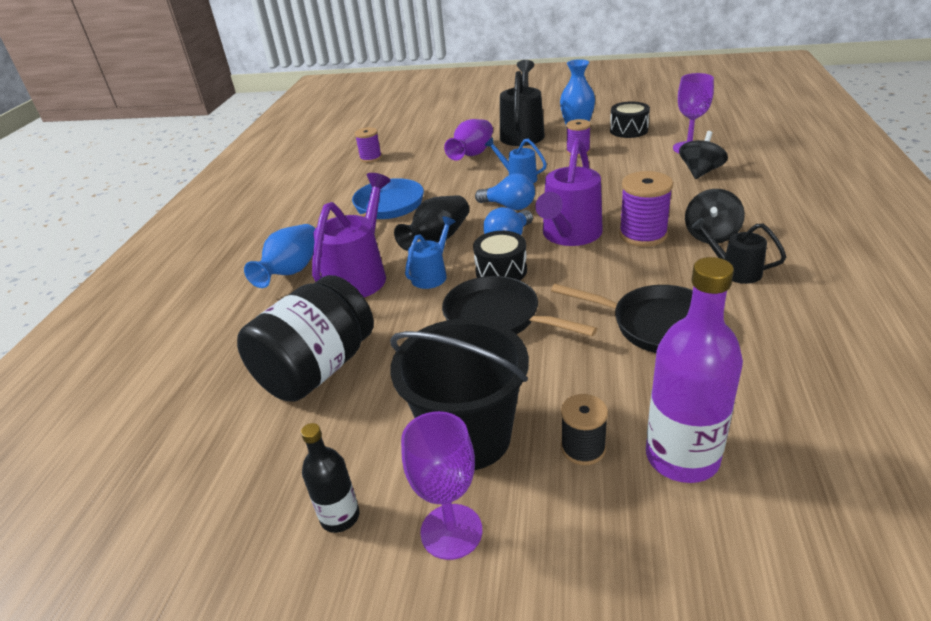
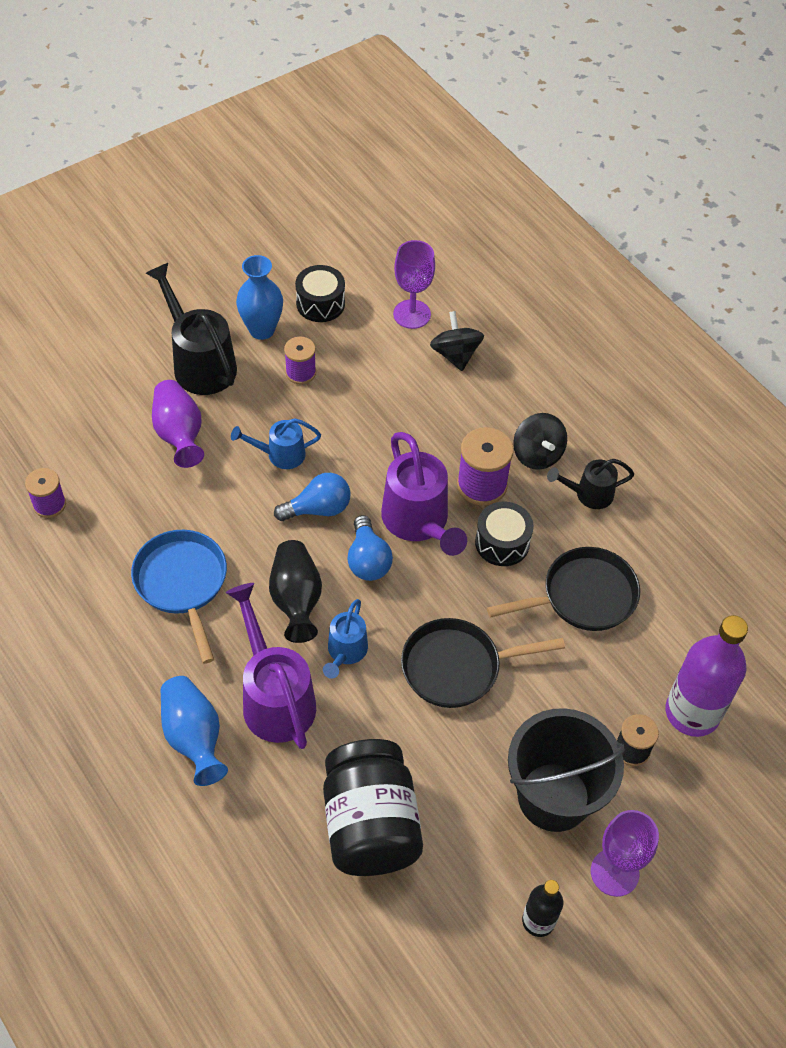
camera: 50 degrees left, 20 degrees up
blue watering can [405,216,456,289] -> blue watering can turned 150 degrees counterclockwise [323,599,368,679]
black drum [473,231,527,280] -> black drum moved to [475,502,534,566]

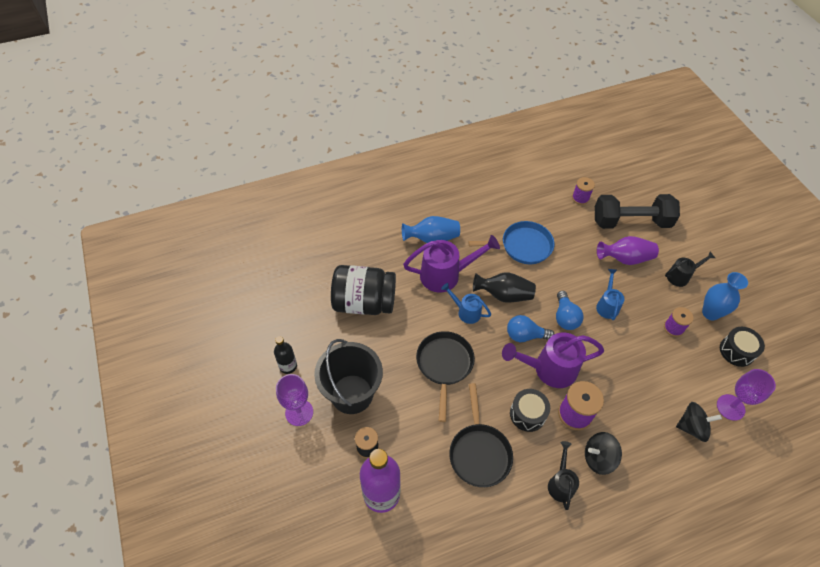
camera: 105 degrees right, 0 degrees up
black watering can [145,263,237,395] -> black watering can [665,252,715,287], size x0.57
none -> black dumbbell [594,194,680,229]

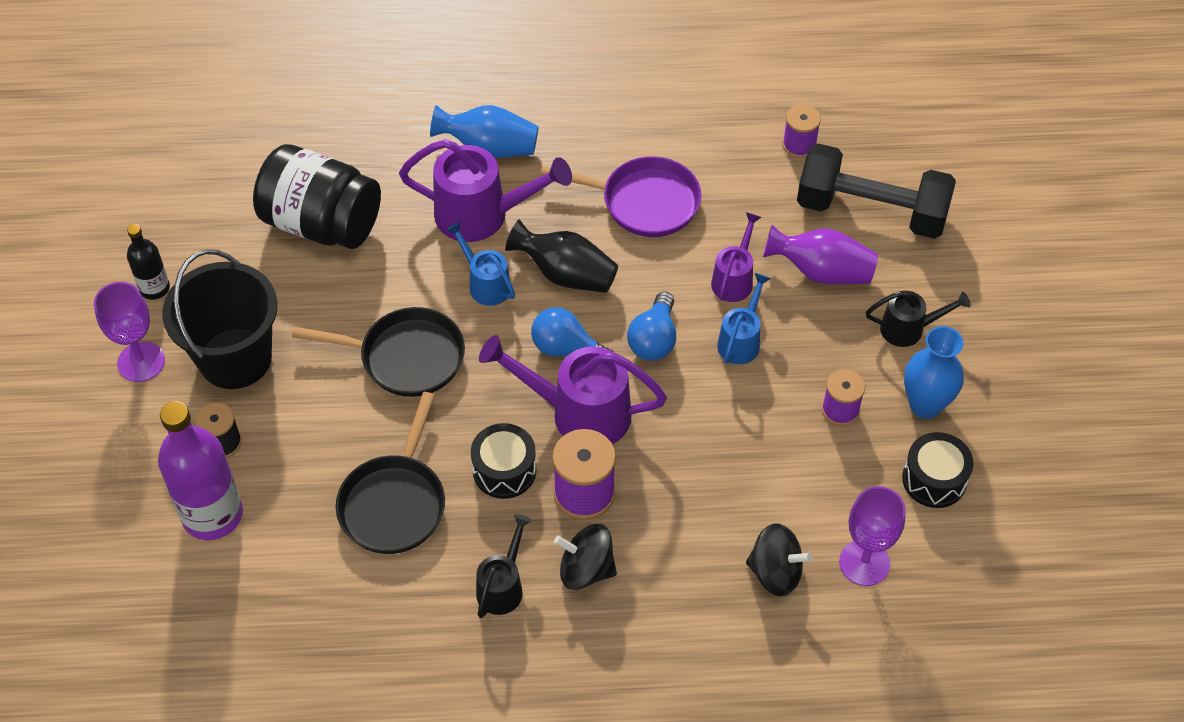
camera: 20 degrees right, 0 degrees up
black pan [416,331,475,422] -> black pan turned 75 degrees clockwise [292,307,465,397]
blue pan [468,221,555,264] -> purple pan [540,156,702,237]
none -> purple watering can [711,212,761,302]

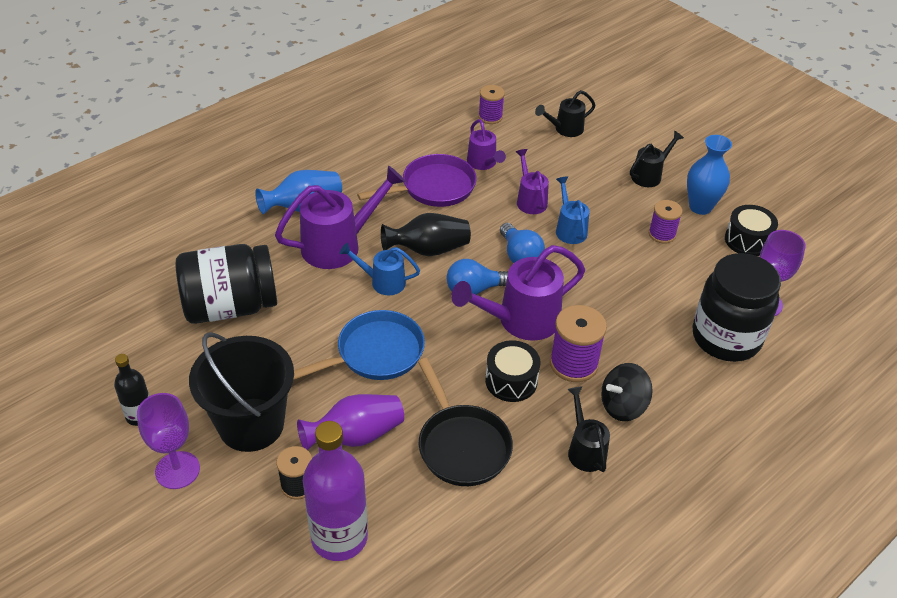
camera: 40 degrees left, 10 degrees down
black pan [292,307,465,397] -> blue pan [293,310,425,380]
black spinning top [746,523,812,596] -> black jar [692,253,781,362]
purple vase [763,225,878,284] -> purple vase moved to [297,394,404,450]
black dumbbell [797,144,956,239] -> black watering can [535,90,596,137]
none -> purple watering can [467,119,506,170]

